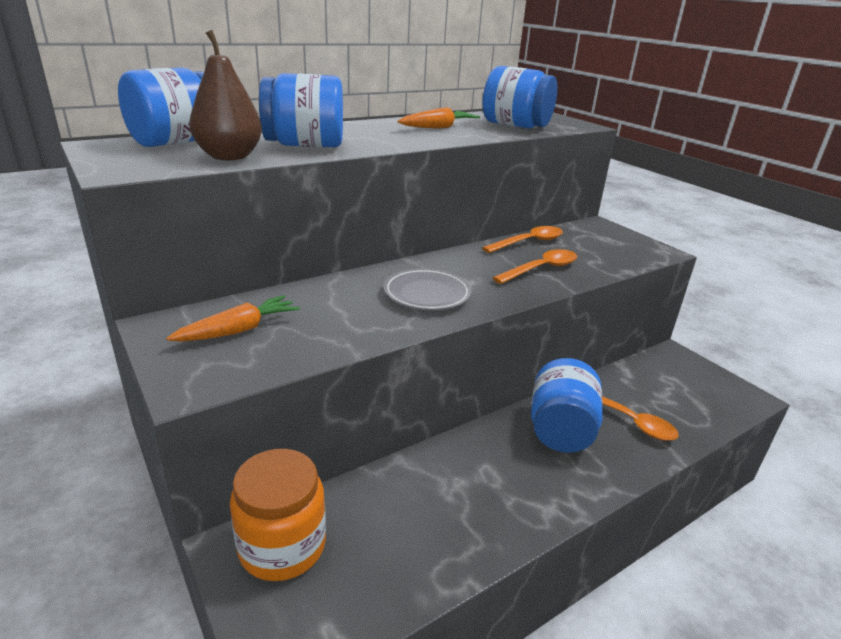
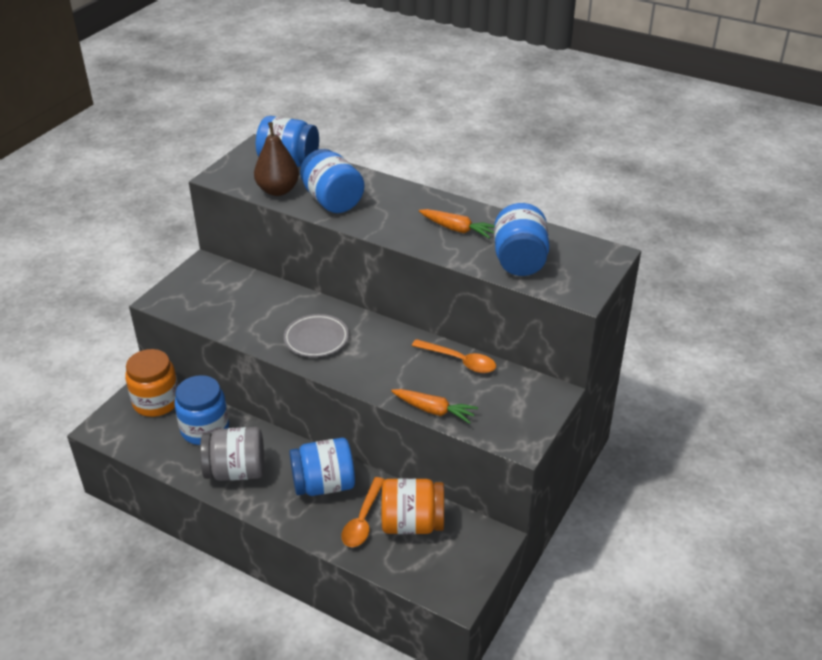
camera: 65 degrees right, 10 degrees up
orange carrot [166,295,300,342] -> orange carrot moved to [391,389,478,424]
orange spoon [493,249,577,284] -> none
none -> blue jar [174,375,229,445]
none -> grey jar [200,427,264,481]
none -> orange jar [382,478,444,534]

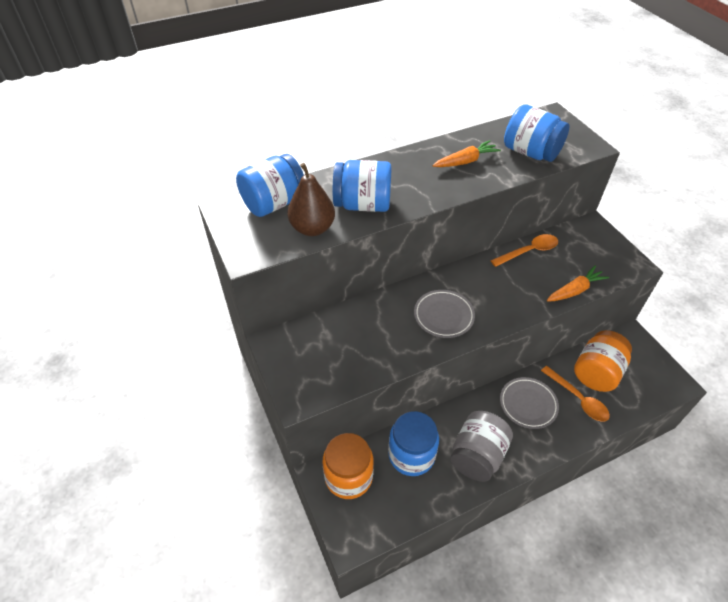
camera: 55 degrees left, 10 degrees up
blue jar [289,438,355,496] -> grey plate [500,377,559,429]

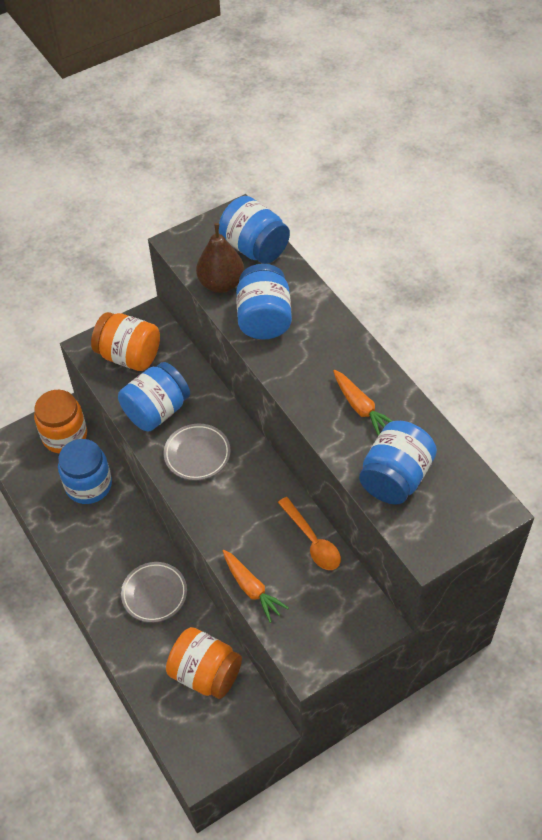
camera: 85 degrees right, 5 degrees up
grey jar [450,411,513,482] -> none
orange spoon [541,366,610,422] -> none
none -> orange jar [91,312,160,371]
none -> blue jar [118,362,190,432]

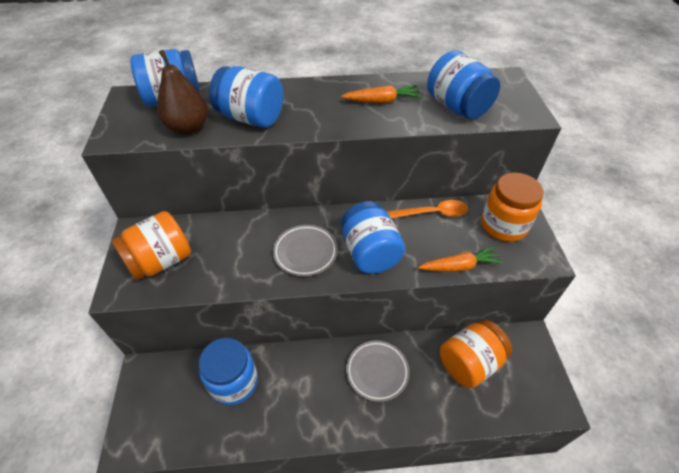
camera: 65 degrees left, 5 degrees down
orange jar [34,390,87,453] -> orange jar moved to [481,173,544,242]
blue jar [118,362,190,432] -> blue jar moved to [341,201,405,274]

